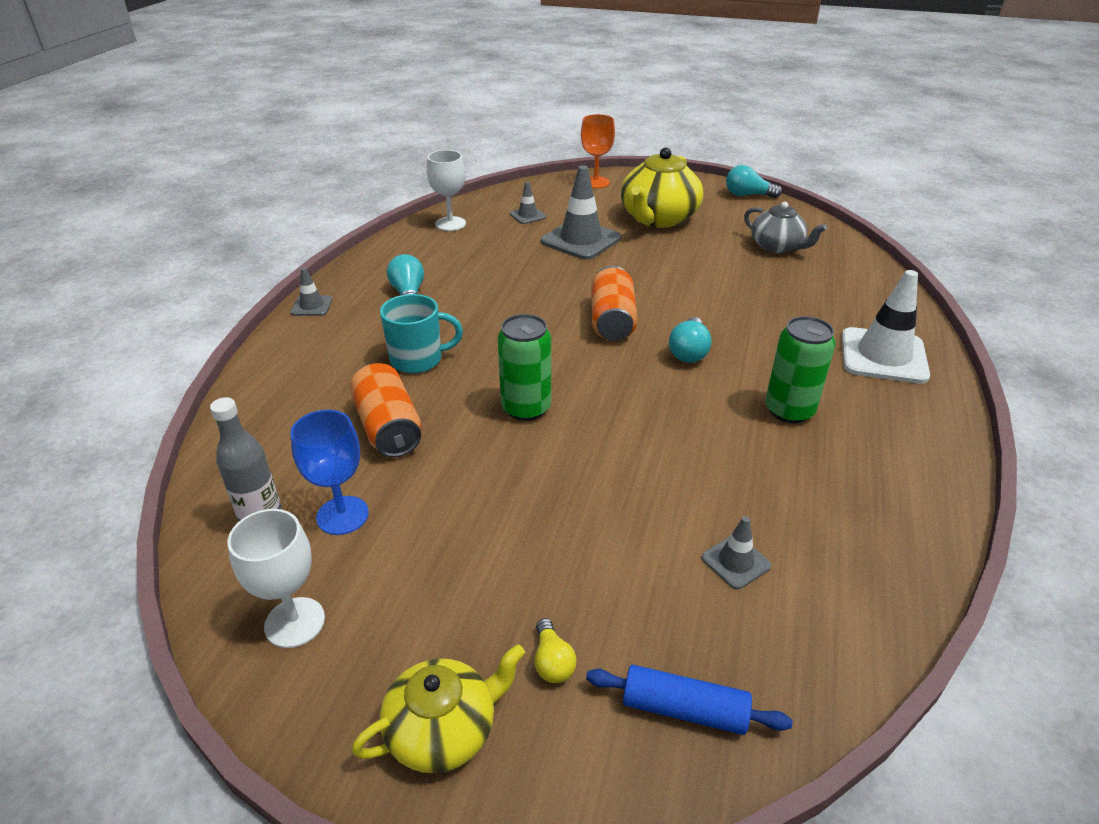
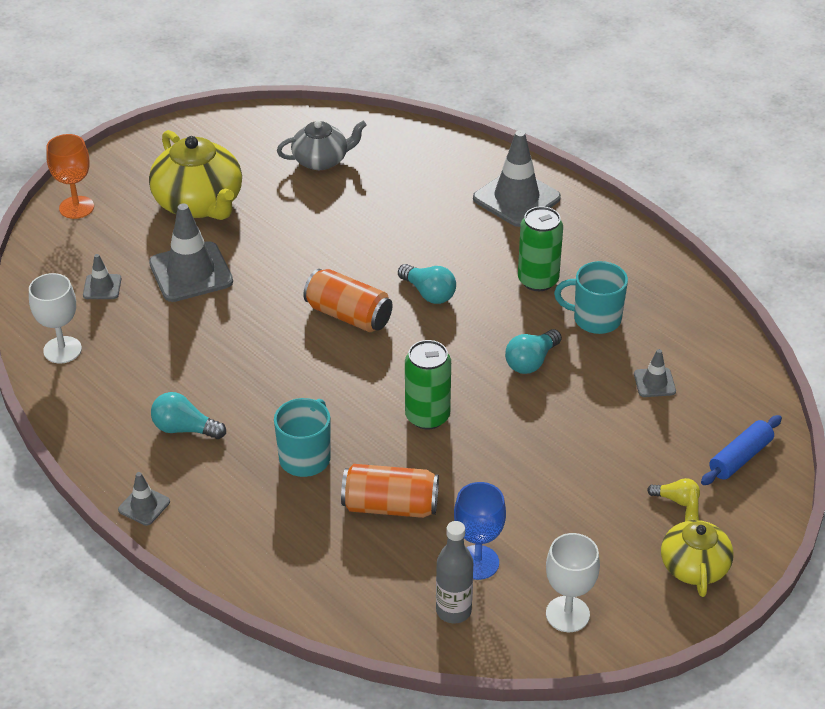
camera: 60 degrees left, 5 degrees up
turquoise light bulb [726,165,782,198] -> turquoise light bulb moved to [505,329,562,374]
white traffic cone [842,270,930,384] -> grey traffic cone [473,130,561,227]
none -> turquoise mug [554,261,628,334]

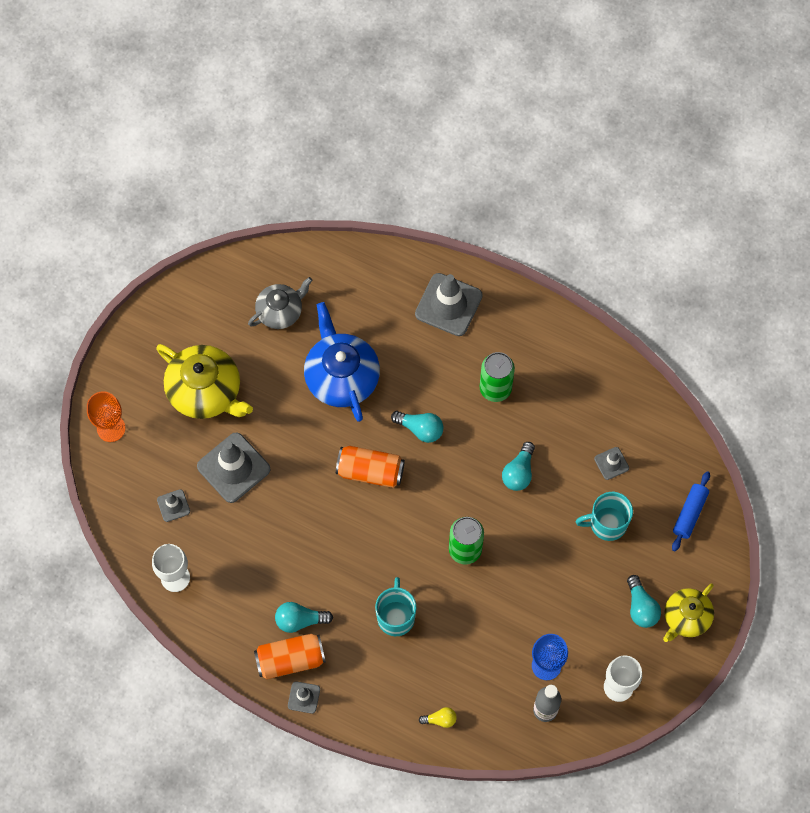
camera: 20 degrees left, 25 degrees up
orange can [341,464,439,518] -> orange can moved to [254,634,326,679]
turquoise mug [554,261,628,334] -> turquoise mug moved to [576,492,633,541]
yellow light bulb [647,478,700,506] -> yellow light bulb moved to [419,707,457,728]
yellow teapot [661,489,733,597] -> yellow teapot turned 120 degrees counterclockwise [663,583,714,642]
none -> blue teapot [304,302,380,422]
none -> turquoise light bulb [627,575,661,628]

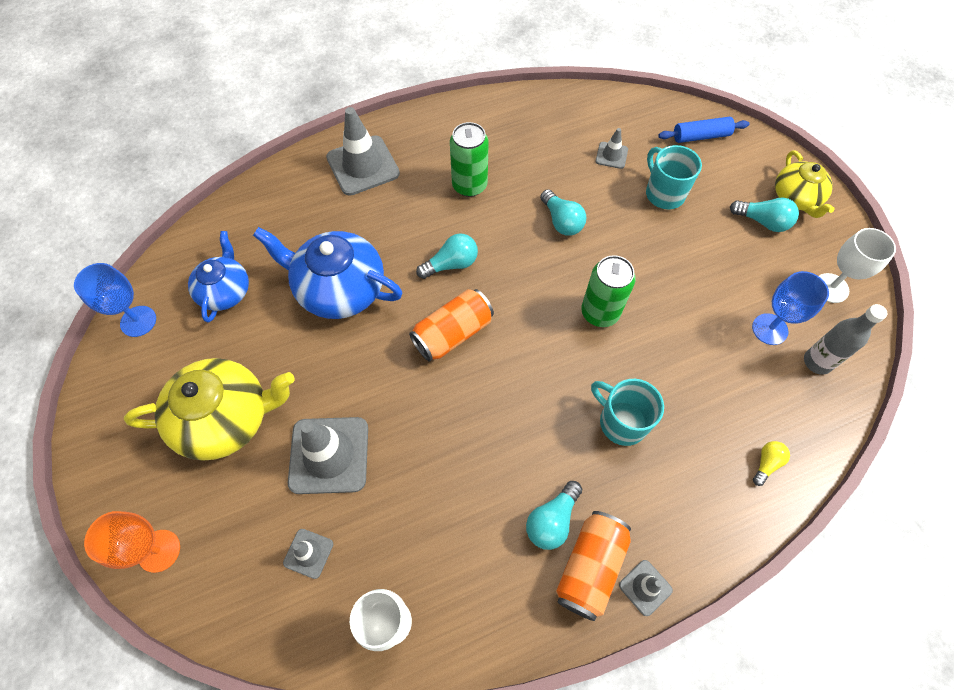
camera: 50 degrees left, 5 degrees down
grey teapot [248,277,313,329] -> blue teapot [188,231,249,323]
turquoise mug [576,492,633,541] -> turquoise mug turned 120 degrees clockwise [646,145,702,209]
blue rolling pin [672,471,710,551] -> blue rolling pin turned 75 degrees counterclockwise [658,117,749,143]
none -> blue goblet [74,263,156,337]

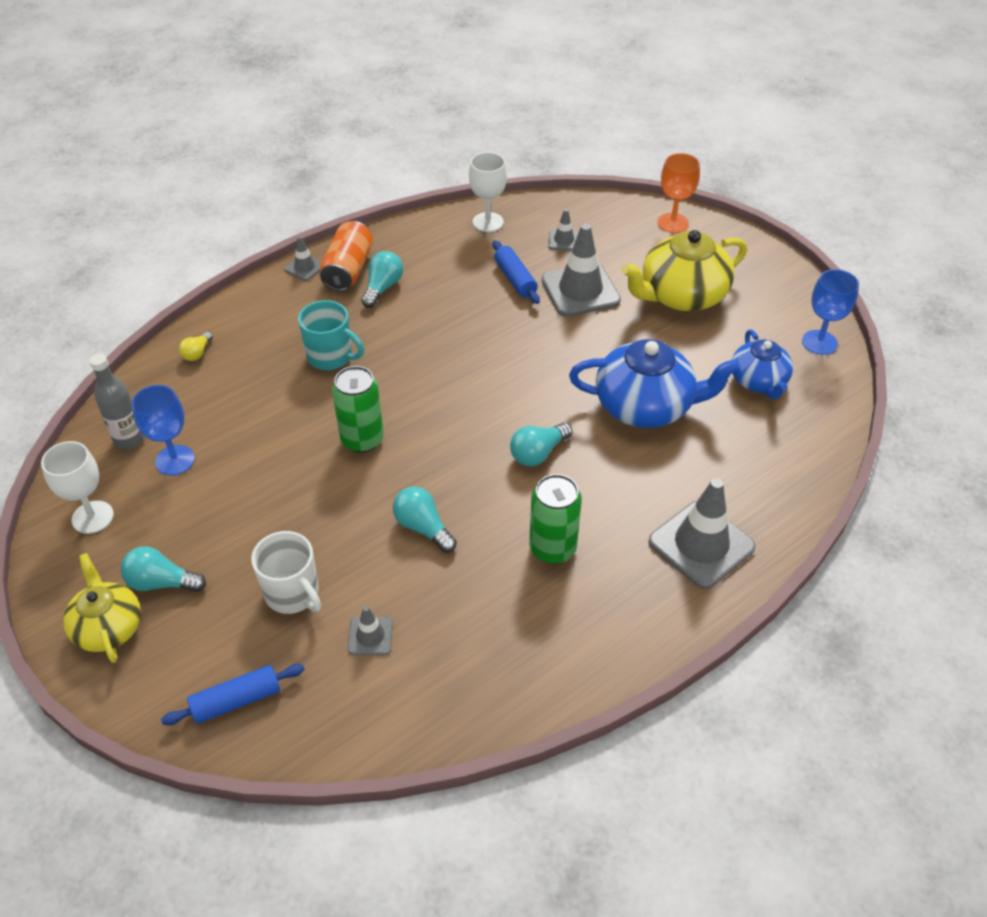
camera: 165 degrees right, 15 degrees down
orange can [409,289,494,362] -> none
turquoise mug [646,145,702,209] -> white mug [251,531,321,614]
none -> blue rolling pin [493,240,540,304]

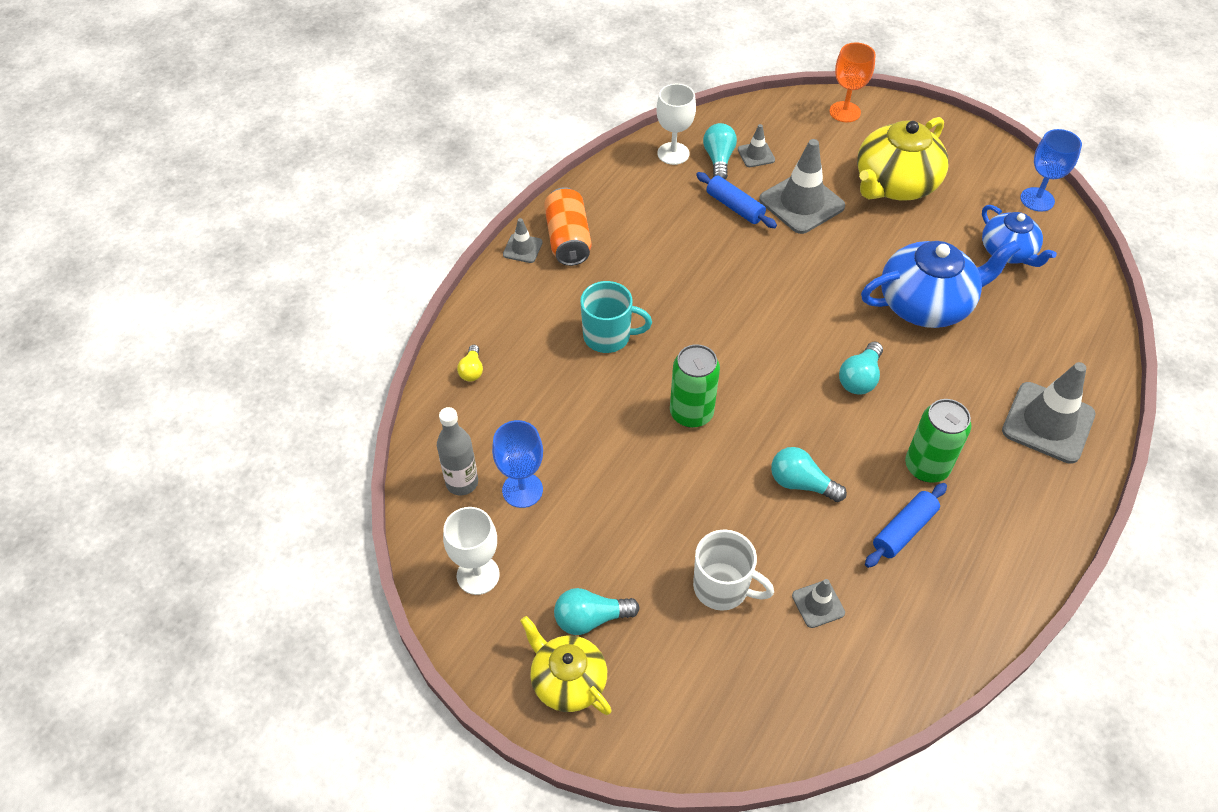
camera: 20 degrees left, 5 degrees up
blue rolling pin [161,664,305,725] -> blue rolling pin moved to [865,483,947,568]
turquoise light bulb [361,251,403,308] -> turquoise light bulb moved to [703,123,737,179]

